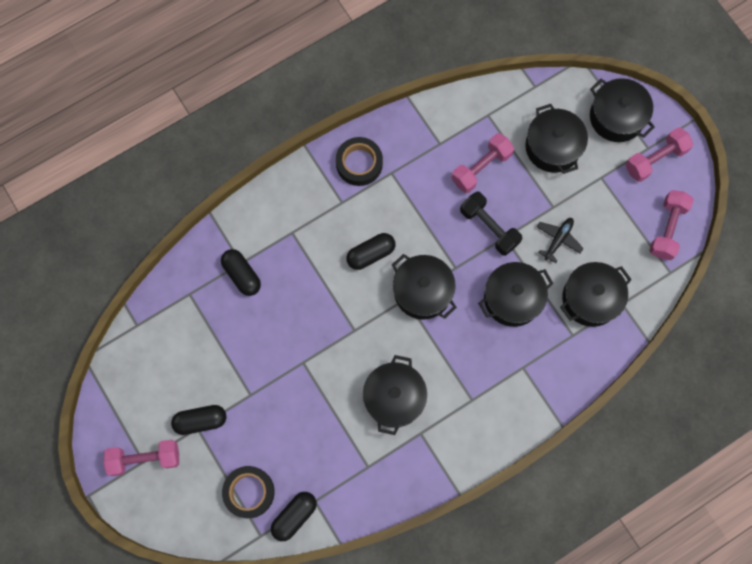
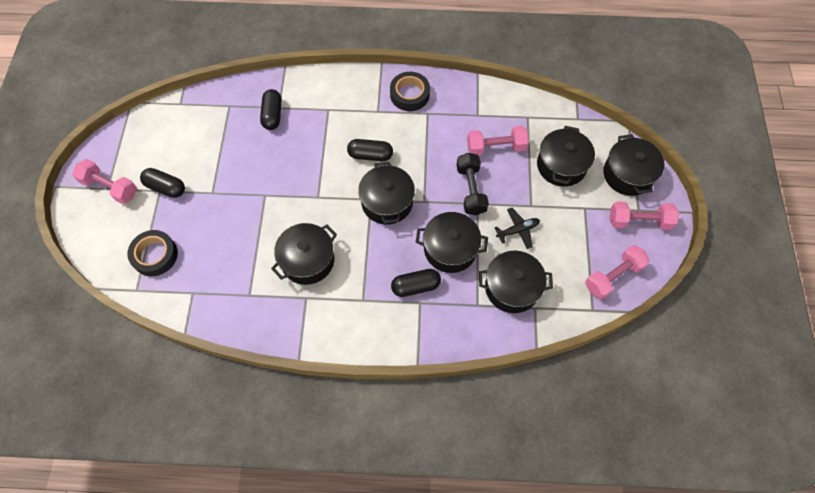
camera: 35 degrees right, 10 degrees down
black capsule [271,492,317,541] -> black capsule moved to [391,269,441,297]

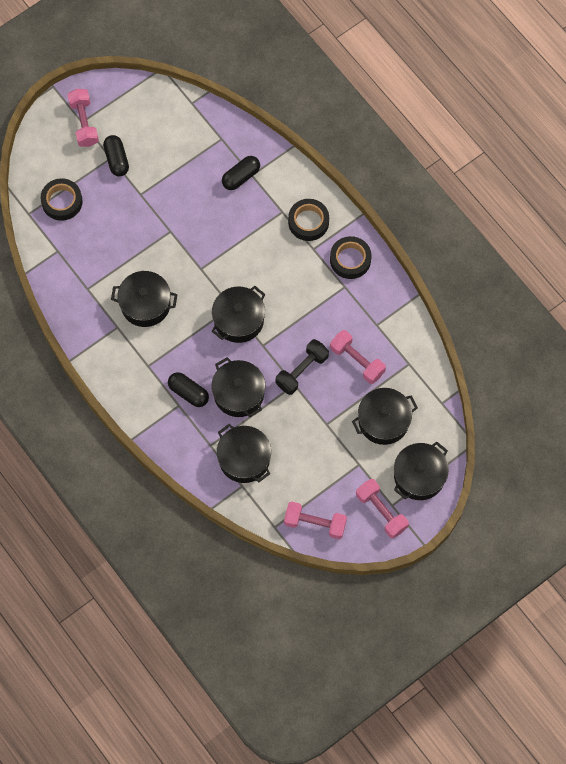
camera: 50 degrees right, 5 degrees up
black capsule [347,139,393,161] -> none
black plane [494,208,540,249] -> none
none -> black tape [288,199,329,241]

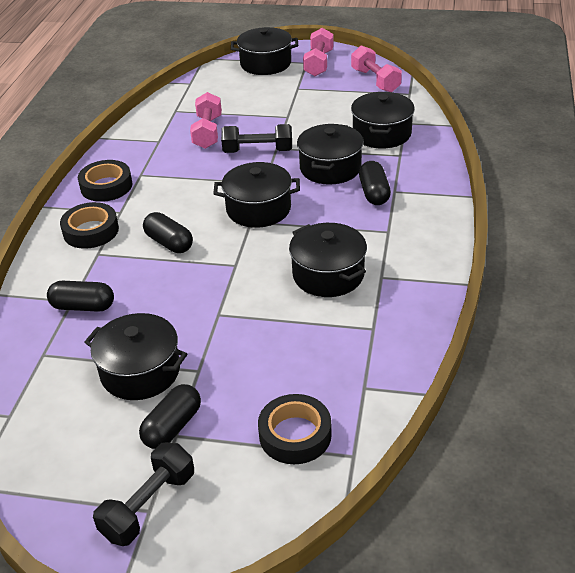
camera: 130 degrees left, 30 degrees down
pink dumbbell [68,89,99,147] -> black dumbbell [93,442,194,546]
black pot [352,388,418,445] -> black pot moved to [84,313,187,400]
none -> black capsule [143,212,193,253]

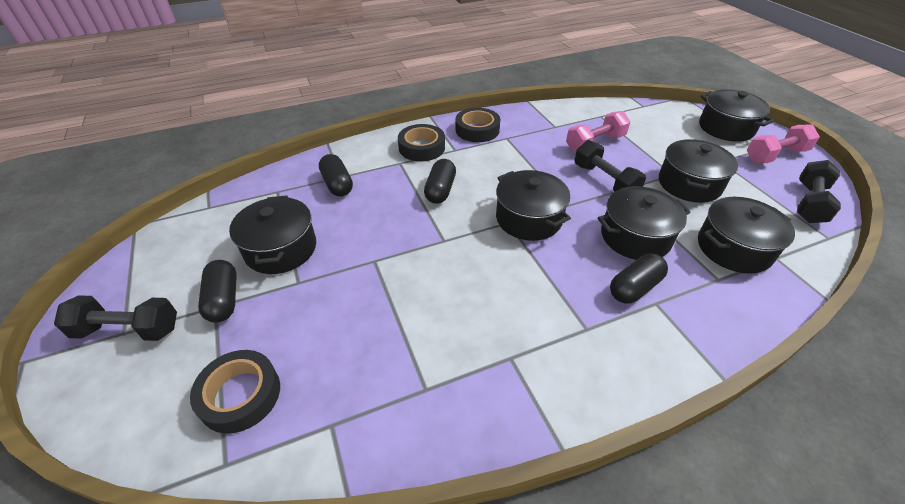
camera: 55 degrees right, 5 degrees up
black capsule [139,384,201,449] -> black capsule turned 75 degrees clockwise [198,260,237,323]
black pot [289,223,367,297] -> black pot moved to [659,139,738,203]
pink dumbbell [351,45,402,92] -> black dumbbell [797,160,841,223]

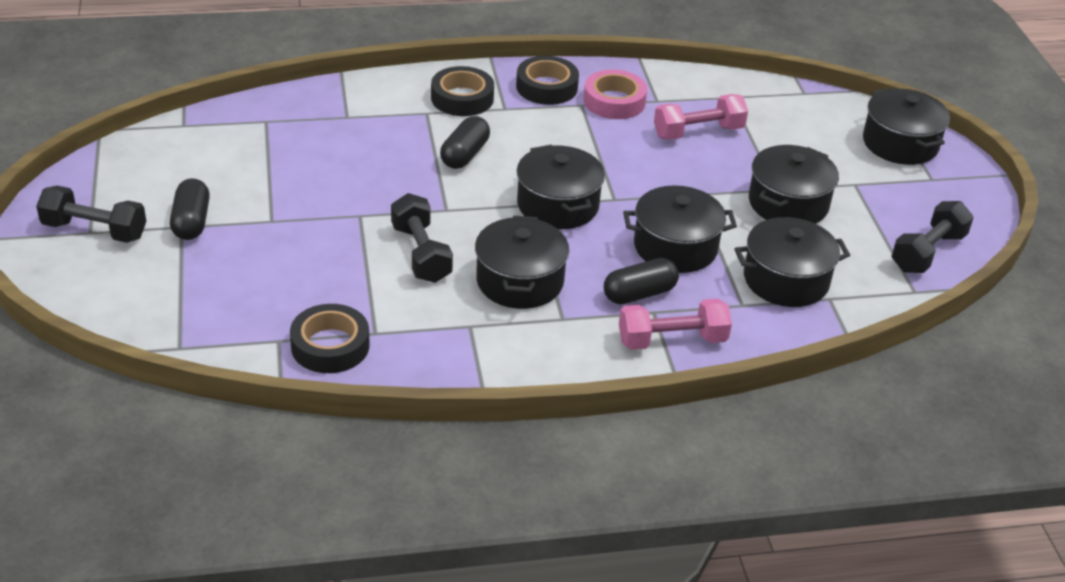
camera: 10 degrees right, 5 degrees down
black tape [190,350,280,434] -> black tape moved to [290,304,370,373]
black pot [229,195,316,274] -> black pot moved to [475,216,569,309]
black capsule [319,154,353,197] -> none
black dumbbell [574,140,646,192] -> black dumbbell moved to [391,193,453,283]
pink dumbbell [747,124,820,163] -> pink dumbbell moved to [619,299,732,350]
none -> pink tape [584,69,647,119]

